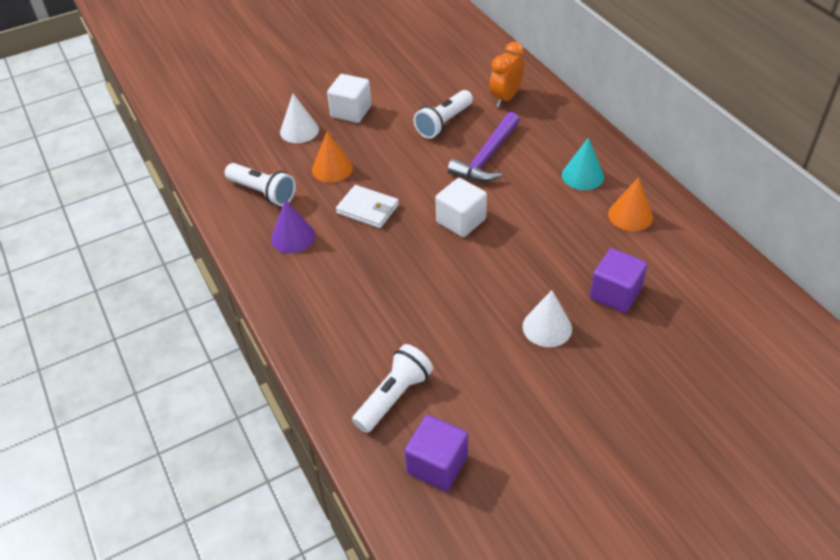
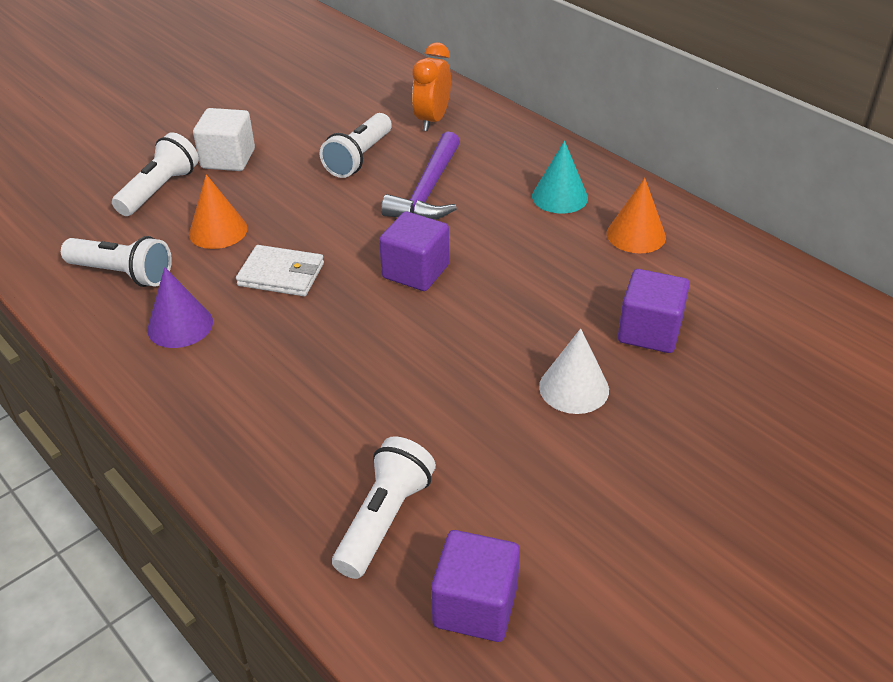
camera: 15 degrees left, 5 degrees down
white cone [280,94,319,143] -> white flashlight [112,132,199,216]
white cube [435,178,487,237] -> purple cube [379,211,449,291]

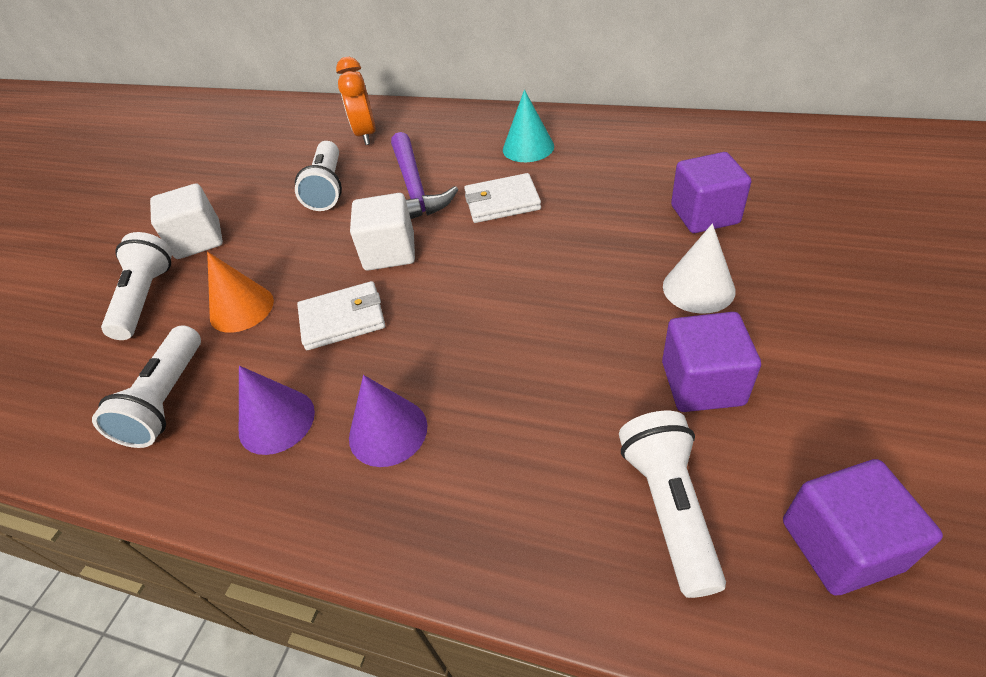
camera: 25 degrees left, 5 degrees up
white flashlight [61,236,172,287] -> white flashlight turned 105 degrees clockwise [92,325,201,448]
purple cube [379,211,449,291] -> purple cube moved to [662,312,761,412]
orange cone [607,178,666,253] -> none
none -> purple cone [349,375,427,467]
none -> white cube [350,193,415,271]
none -> white wallet [464,173,541,223]

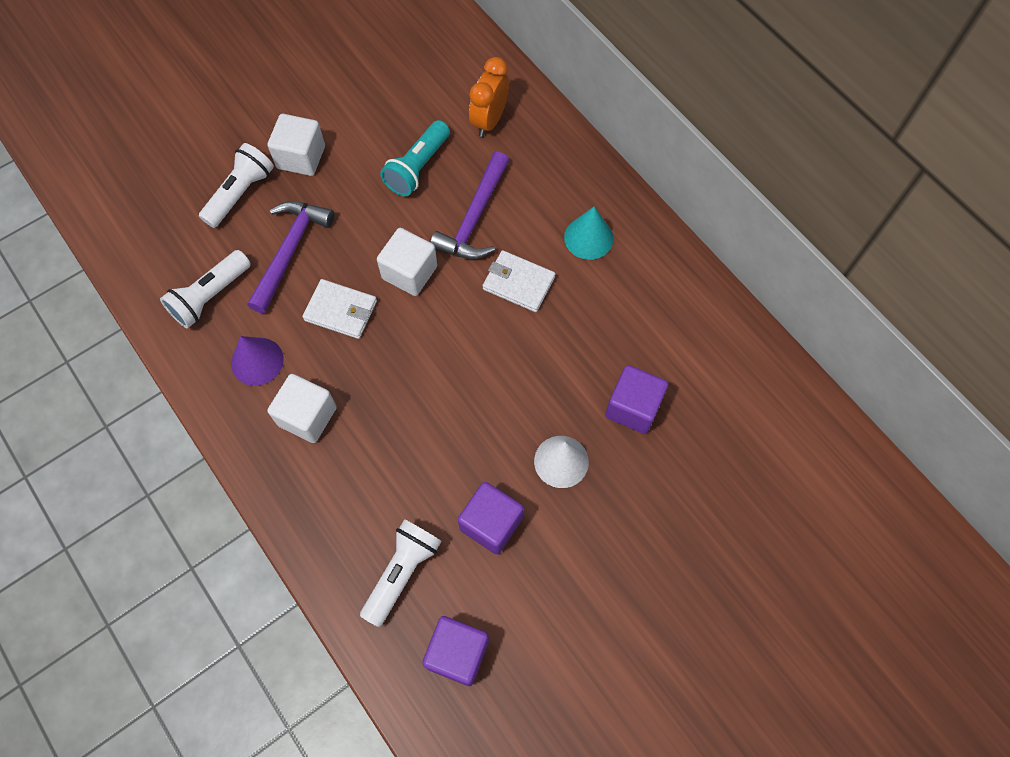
camera: 30 degrees right, 20 degrees up
orange cone [207,252,274,333] -> purple hammer [247,201,334,313]
white flashlight [295,141,342,211] -> turquoise flashlight [380,120,450,196]
purple cone [349,375,427,467] -> white cube [267,374,337,443]

